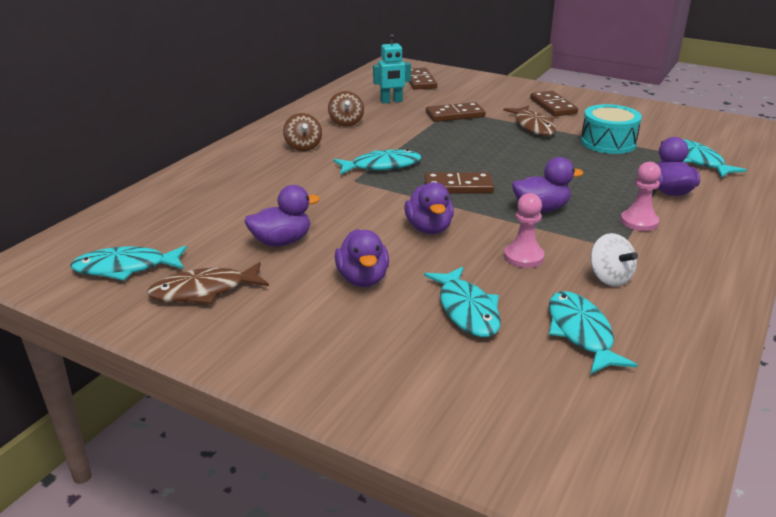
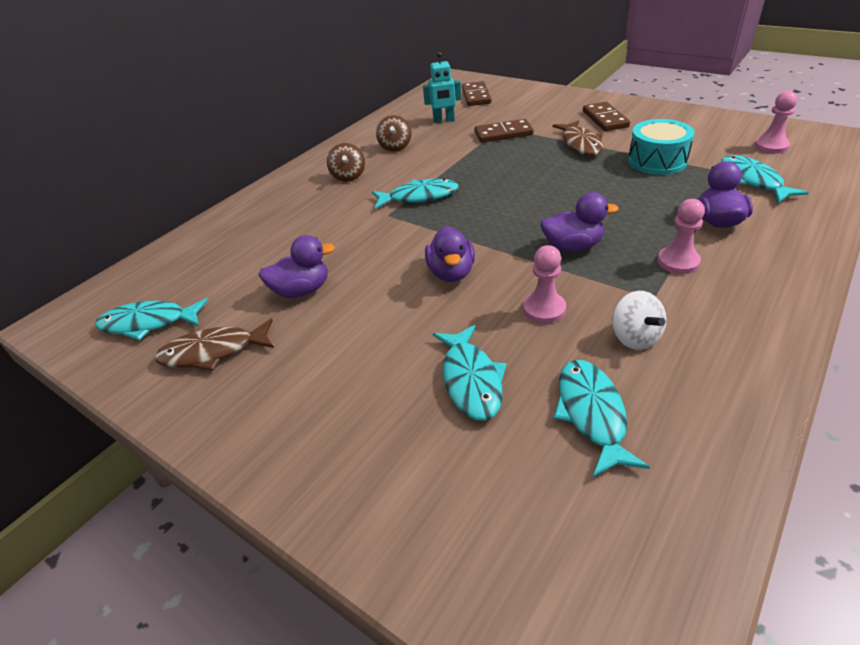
camera: 10 degrees right, 10 degrees up
purple duck [335,229,389,287] -> none
brown domino [425,172,494,194] -> none
none -> pink pawn [754,91,797,154]

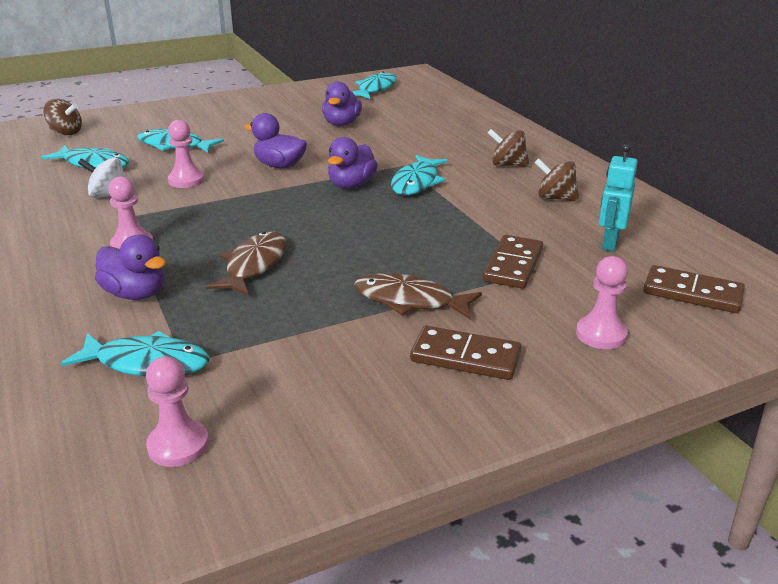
camera: 115 degrees right, 10 degrees down
brown fish [154,319,274,371] -> brown fish moved to [205,231,287,296]
purple duck [540,192,619,252] -> purple duck moved to [328,137,378,189]
turquoise drum [628,119,695,175] -> none
none -> brown spinning top [43,99,82,135]
none -> pink pawn [576,256,628,349]

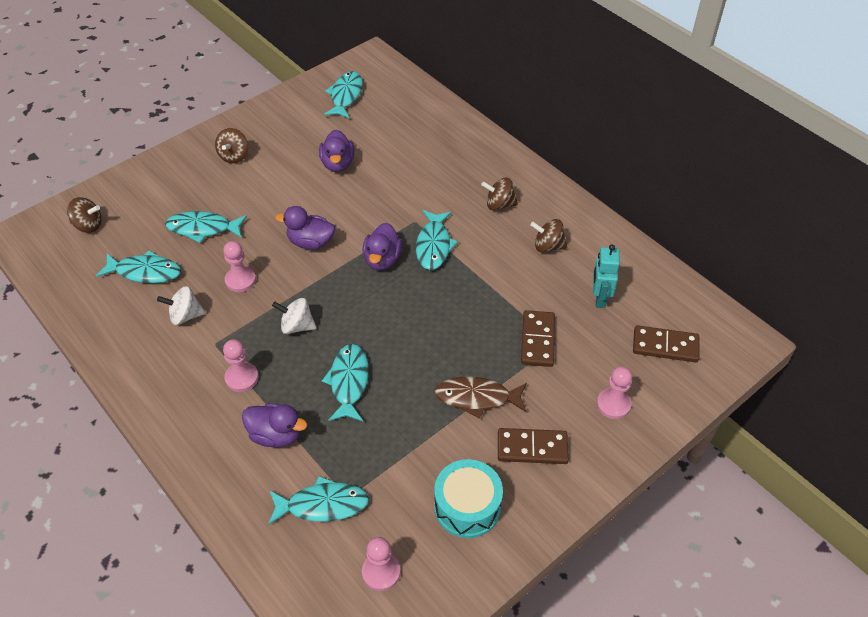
camera: 15 degrees left, 20 degrees up
brown fish [205,231,287,296] -> turquoise fish [322,344,369,421]
none -> brown spinning top [215,128,248,163]
none -> white spinning top [272,298,316,334]
none -> turquoise drum [434,459,503,538]

